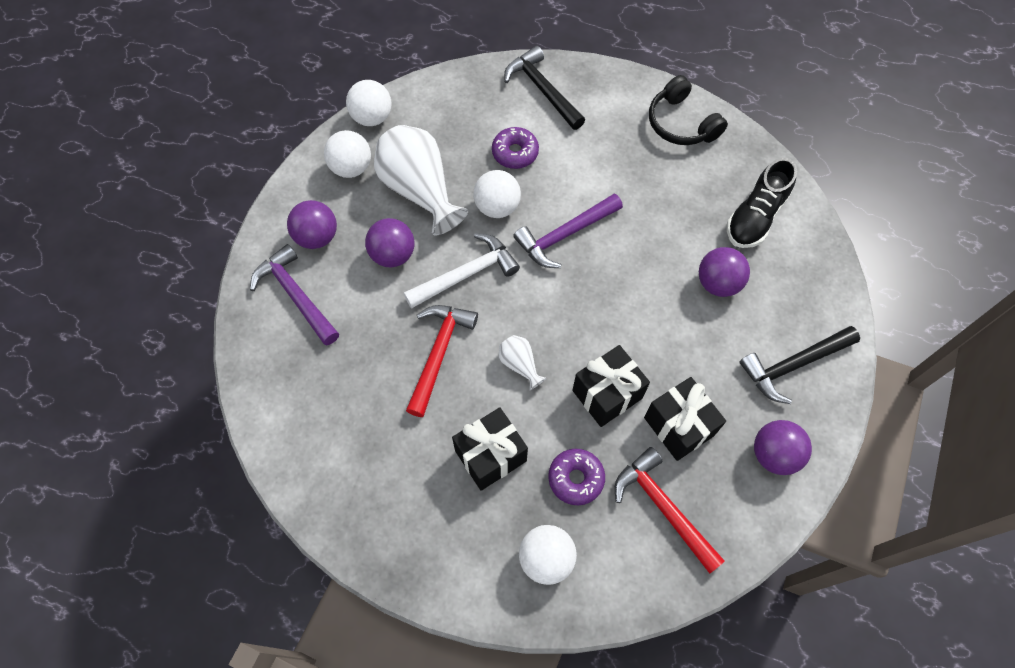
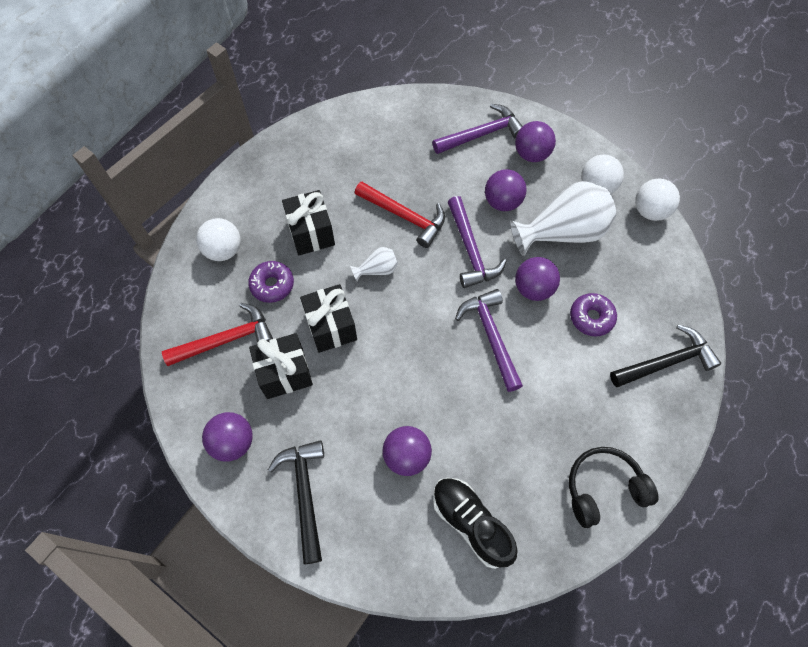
camera: 105 degrees right, 0 degrees up
white hammer [404,233,520,309] -> purple hammer [448,196,507,288]
white ball [473,170,521,218] -> purple ball [515,257,560,301]

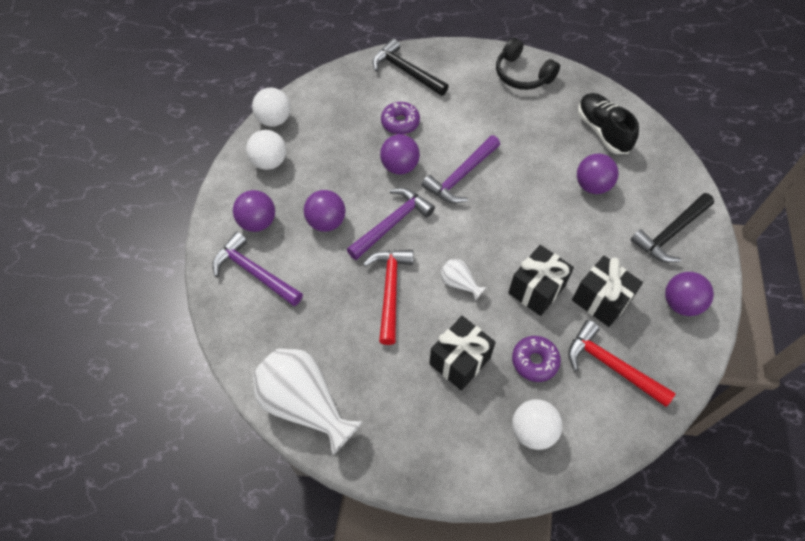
camera: 120 degrees left, 5 degrees down
black shoe [433,478,518,569] -> black shoe turned 135 degrees clockwise [578,93,639,154]
white vase [510,181,616,256] -> white vase moved to [253,348,363,456]

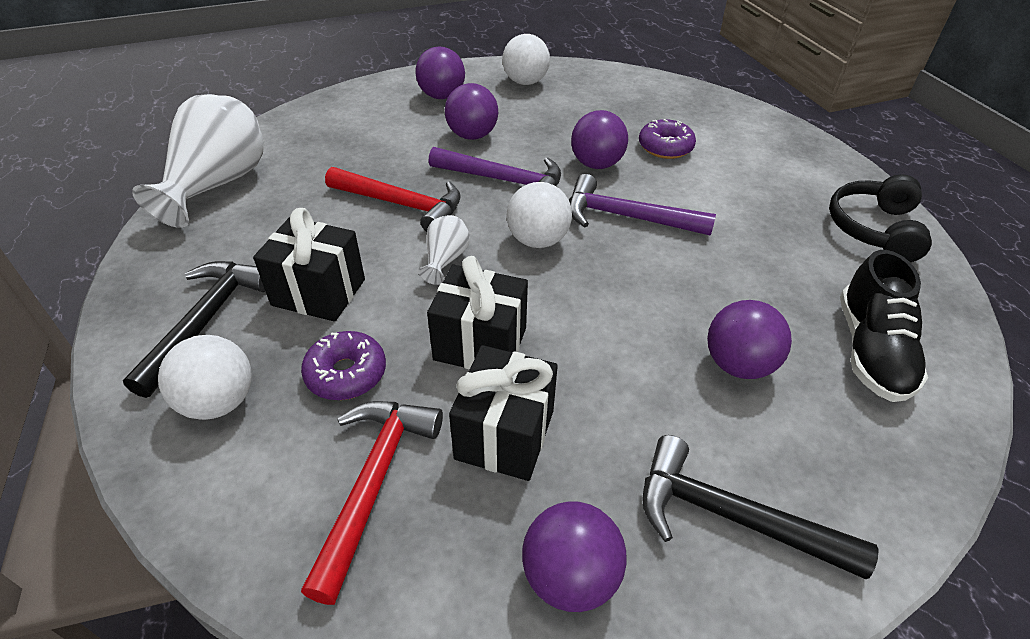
camera: 65 degrees right, 15 degrees down
purple hammer [212,232,303,306] -> none
white ball [252,88,291,126] -> white ball moved to [507,182,572,248]
red hammer [363,250,414,345] -> red hammer turned 45 degrees clockwise [325,167,461,232]
black hammer [372,39,449,96] -> black hammer moved to [123,261,266,398]
black shoe [578,93,639,154] -> black shoe turned 150 degrees clockwise [840,250,928,402]

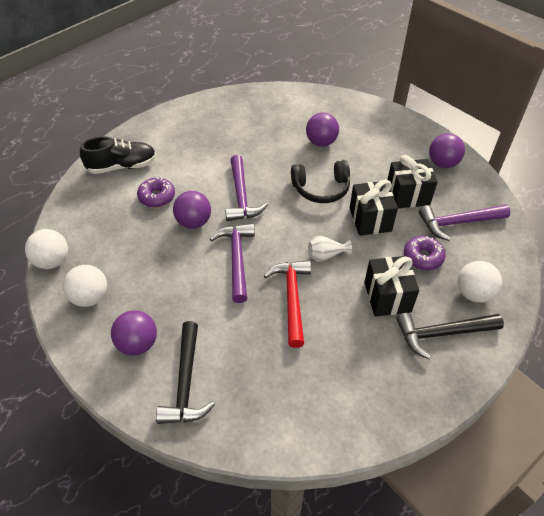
camera: 115 degrees left, 5 degrees up
white vase [132,94,264,228] -> none
red hammer [301,401,443,605] -> purple hammer [419,204,510,241]
purple ball [445,83,498,140] -> none
white ball [507,182,572,248] -> white ball moved to [25,229,68,269]
black hammer [642,435,879,579] -> black hammer moved to [156,321,215,424]
black headphones [829,174,932,262] -> black headphones moved to [291,160,350,203]
black shoe [840,250,928,402] -> black shoe moved to [80,136,156,174]

